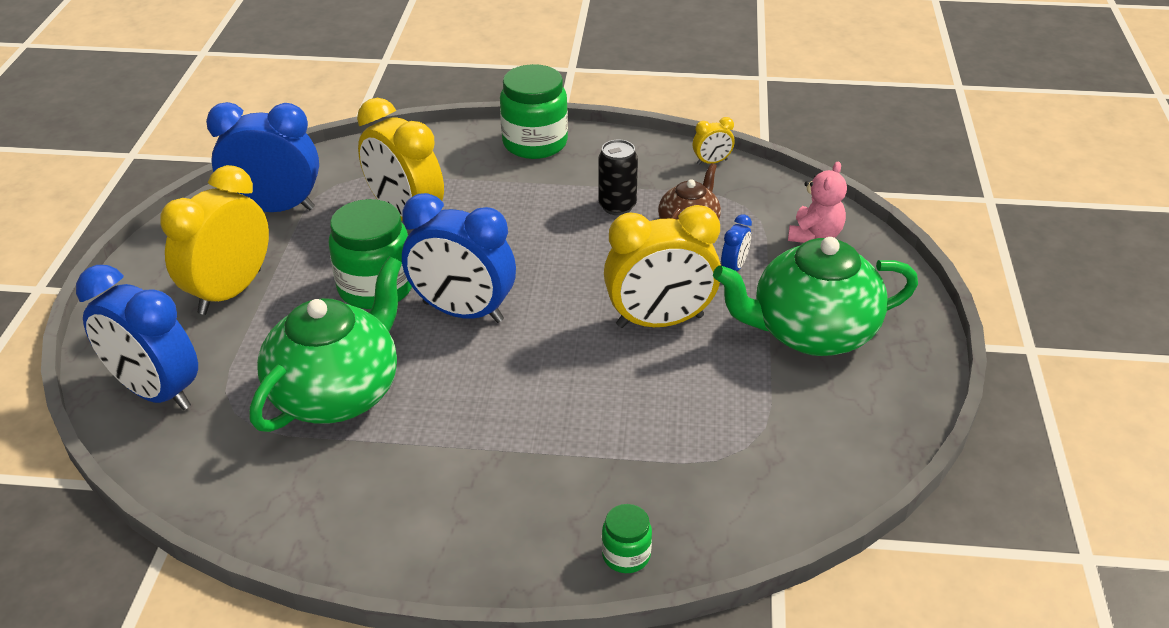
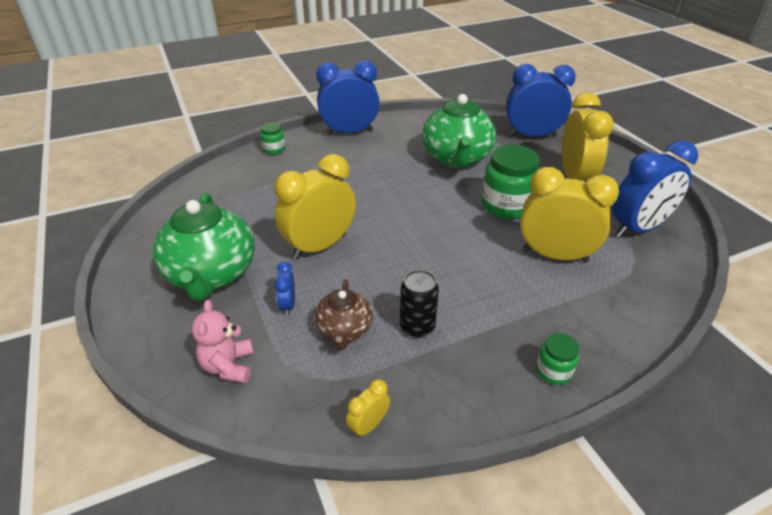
camera: 150 degrees right, 0 degrees up
blue clock [402,193,516,323] -> blue clock moved to [316,60,380,134]
green jar [500,64,568,159] -> green jar [536,333,579,385], size x0.50
green teapot [713,237,918,356] -> green teapot turned 120 degrees clockwise [153,192,255,301]

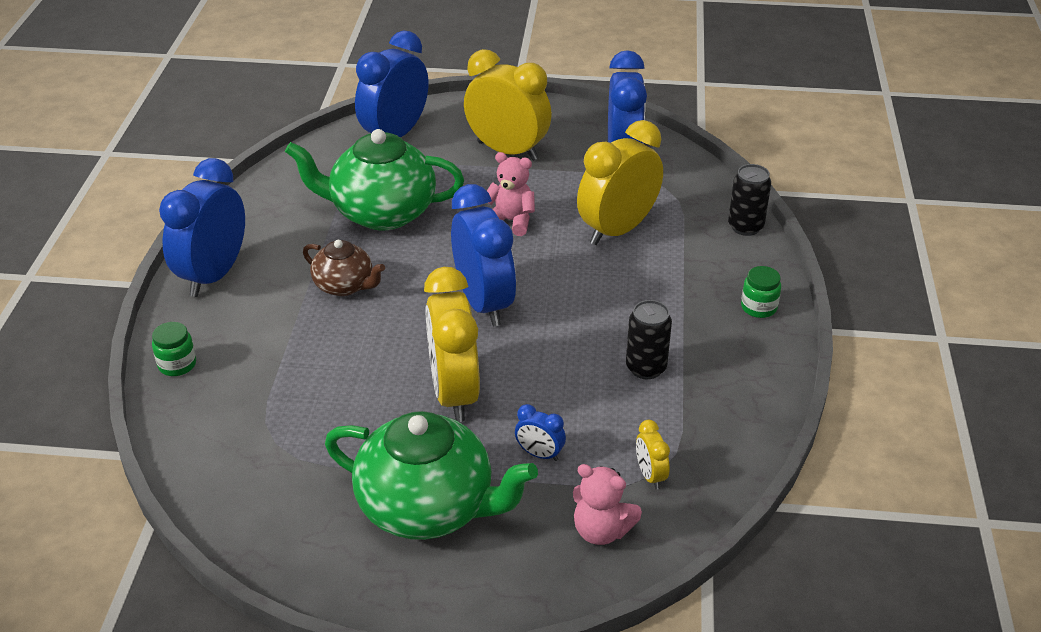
camera: 60 degrees left, 0 degrees up
brown teapot [315,279,373,350] -> brown teapot moved to [303,240,385,296]
yellow clock [346,379,390,438] -> yellow clock moved to [636,420,670,489]
green teapot [422,94,496,168] -> green teapot turned 150 degrees clockwise [285,129,464,231]
green jar [482,145,540,219] -> pink teddy bear [487,152,535,236]
none -> blue clock [451,184,516,326]
none -> black can [728,164,771,236]

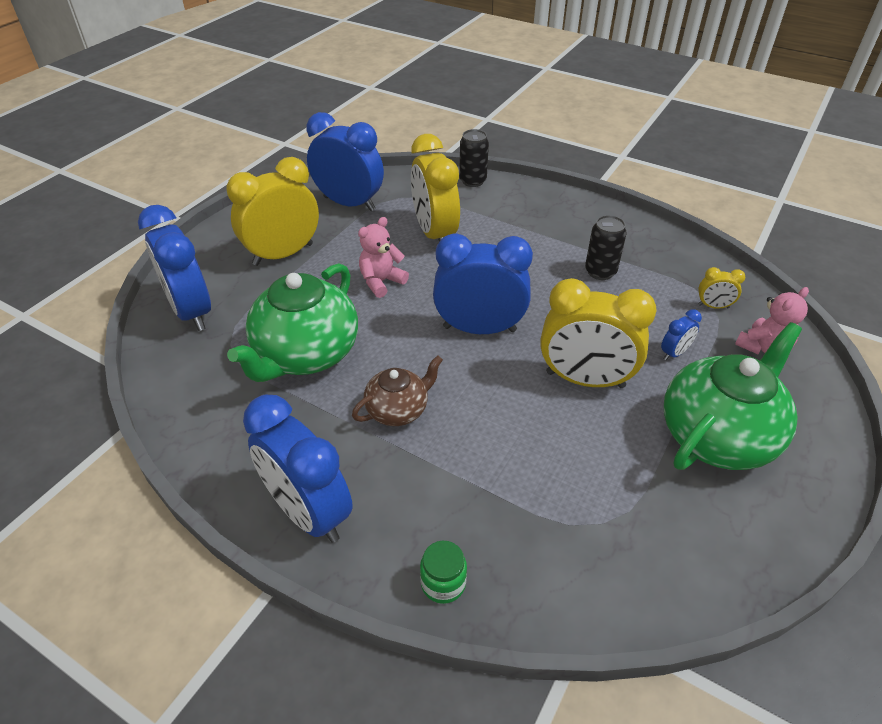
camera: 65 degrees left, 5 degrees up
green jar [741,266,781,318] -> none

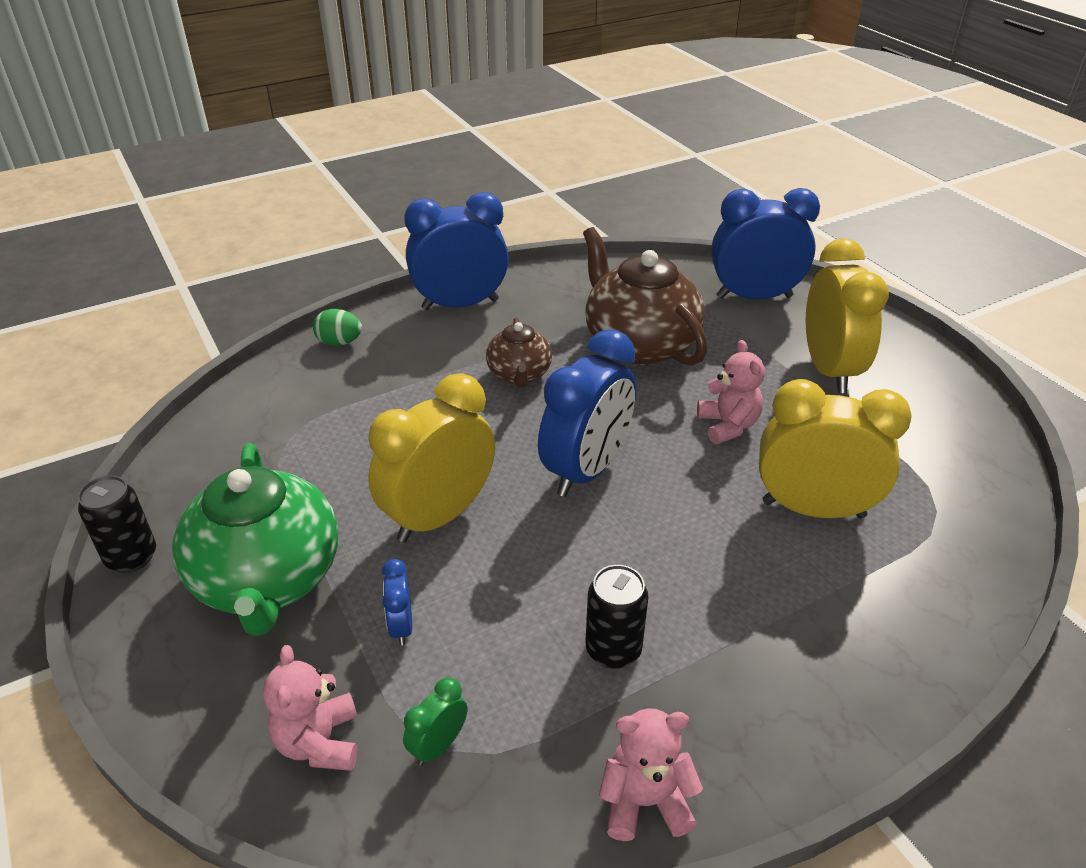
camera: 120 degrees right, 5 degrees down
green teapot [227,263,358,382] -> brown teapot [583,227,707,366]
blue clock [307,112,384,211] -> none
green jar [420,541,467,604] -> green egg [313,309,362,346]
black can [459,129,489,187] -> black can moved to [78,475,156,573]
yellow clock [698,267,745,309] -> green clock [403,678,467,766]
none -> pink teddy bear [599,708,703,841]

